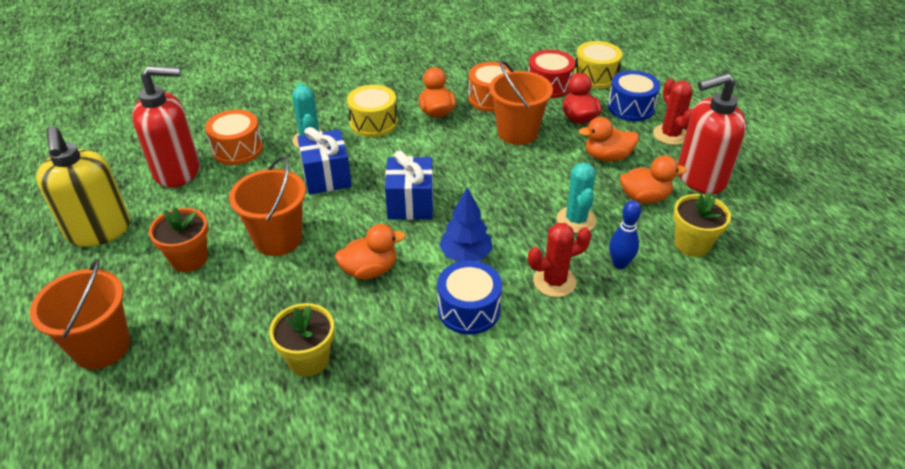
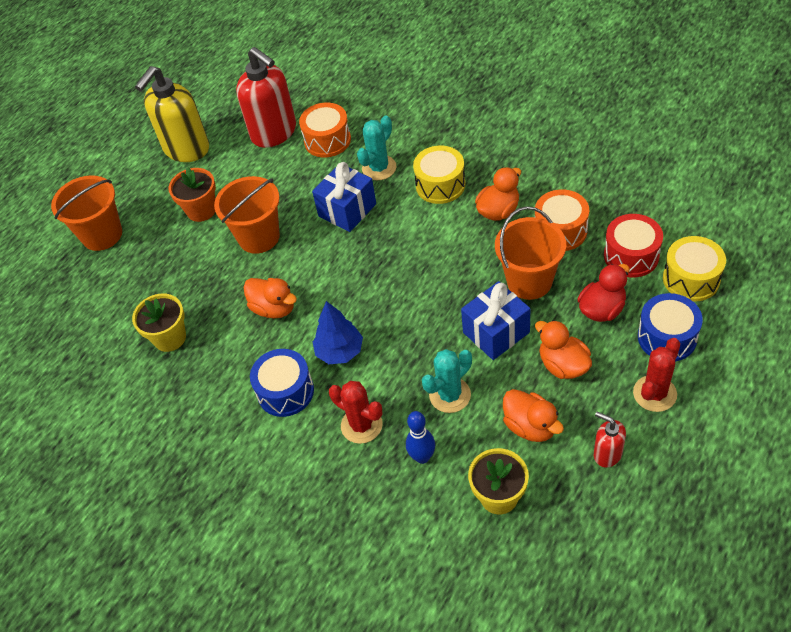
camera: 60 degrees right, 10 degrees up
blue gift [385,151,433,220] -> blue gift moved to [461,281,530,360]
red soap dispenser [678,73,747,194] -> red soap dispenser [594,412,626,468], size x0.49

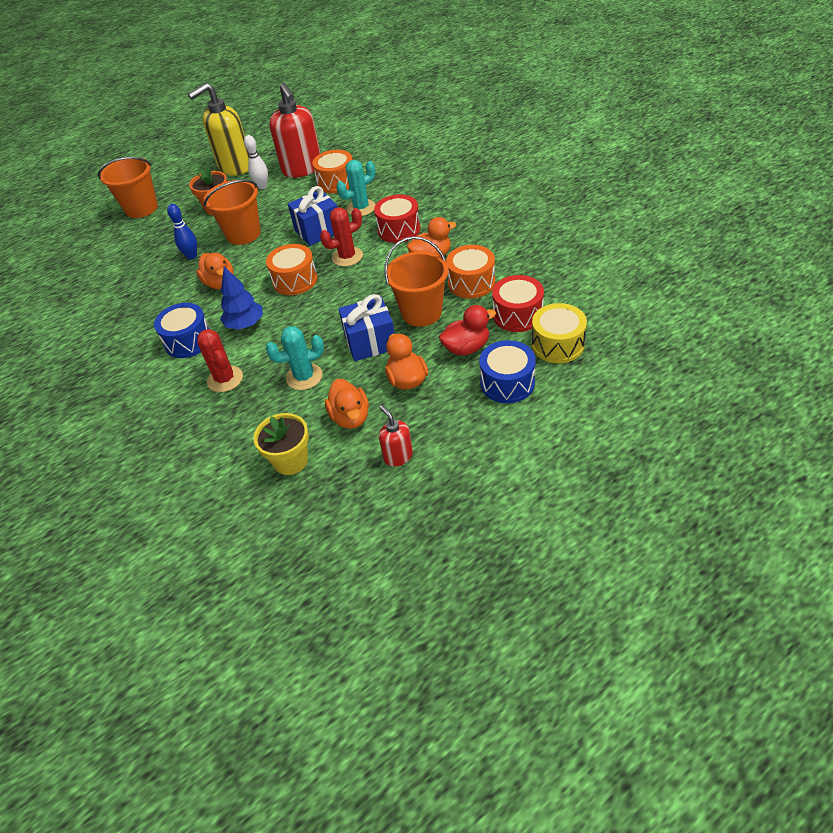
camera: 20 degrees right, 5 degrees down
yellow flower pot [132,294,186,352] -> none
blue bowling pin [406,411,435,464] -> blue bowling pin moved to [167,204,197,260]
yellow drum [413,146,465,204] -> red drum [374,194,421,243]
red cactus [633,338,680,412] -> red cactus moved to [320,207,363,267]
none -> white bowling pin [244,135,268,189]
none -> orange drum [266,244,318,295]

